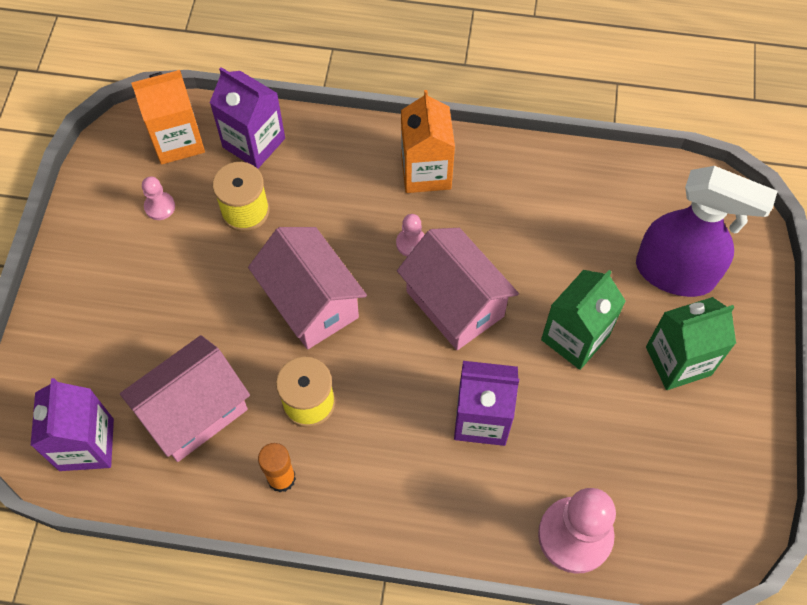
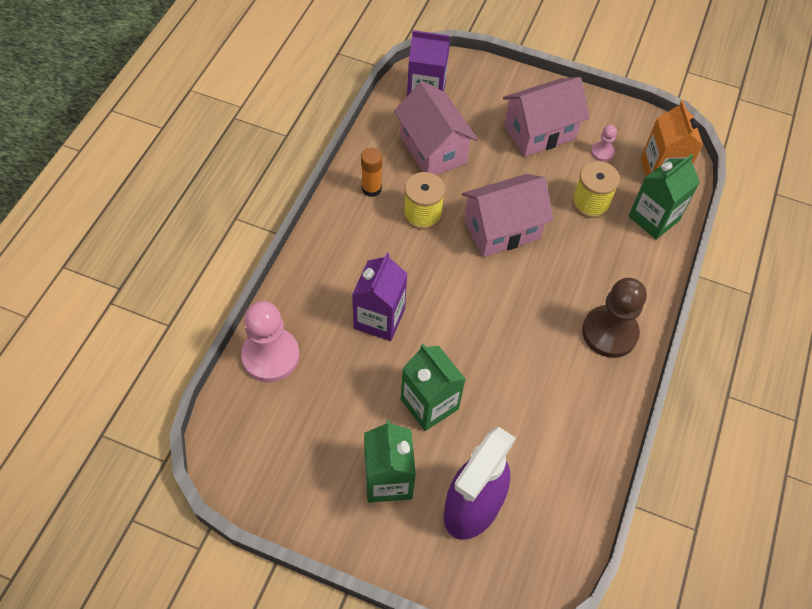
camera: 100 degrees right, 5 degrees down
purple carton [210,67,285,169] -> green carton [629,154,700,240]
pink pawn [396,214,425,257] -> none
pink house [397,228,519,350] -> pink house moved to [503,77,590,157]
orange carton [401,90,455,193] -> brown pawn [582,278,647,358]

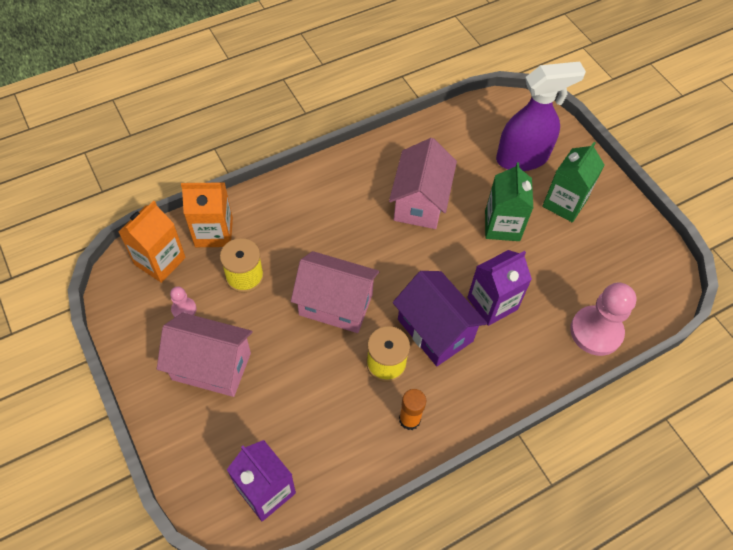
camera: 140 degrees left, 0 degrees up
pink house [394,81,478,175] -> pink house moved to [389,138,457,229]
brown pawn [582,278,647,358] -> none
green carton [629,154,700,240] -> orange carton [181,182,233,247]
none -> purple house [393,271,487,366]

